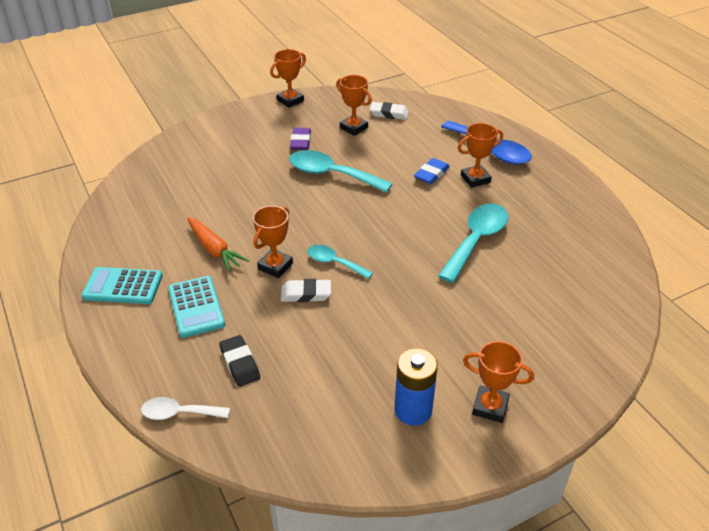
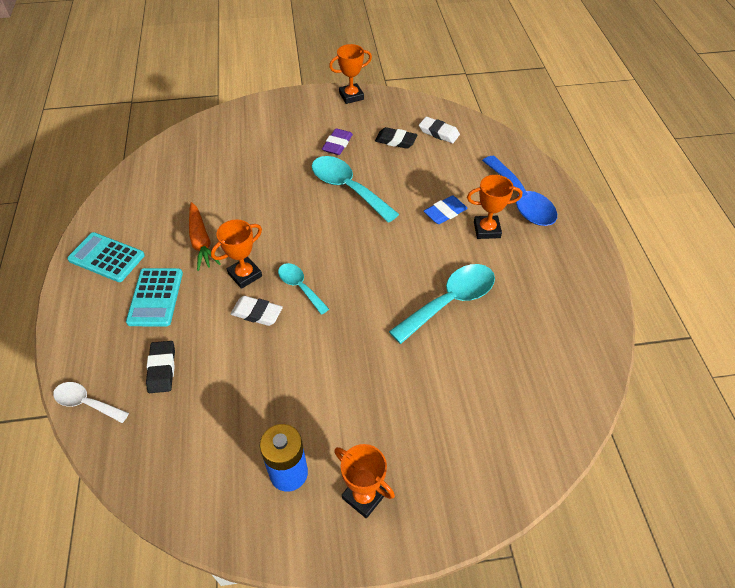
camera: 20 degrees right, 10 degrees up
orange trophy [337,75,372,136] -> black eraser [375,127,418,149]

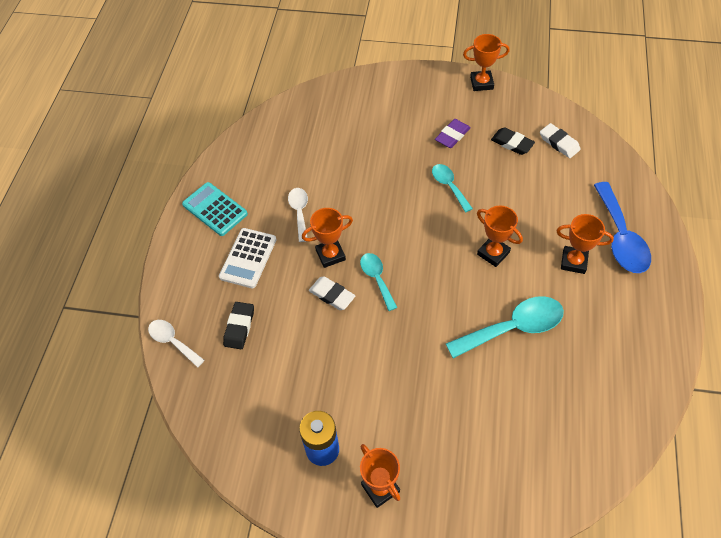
camera: 20 degrees right, 5 degrees up
turquoise calculator [126,268,183,327] -> white calculator [219,228,277,288]
orange carrot [189,202,221,271] -> white spoon [288,188,308,242]
turquoise spoon [312,156,399,223] -> turquoise spoon [432,164,473,212], size x0.58
blue eraser [424,195,468,224] -> none
none -> orange trophy [477,205,523,267]

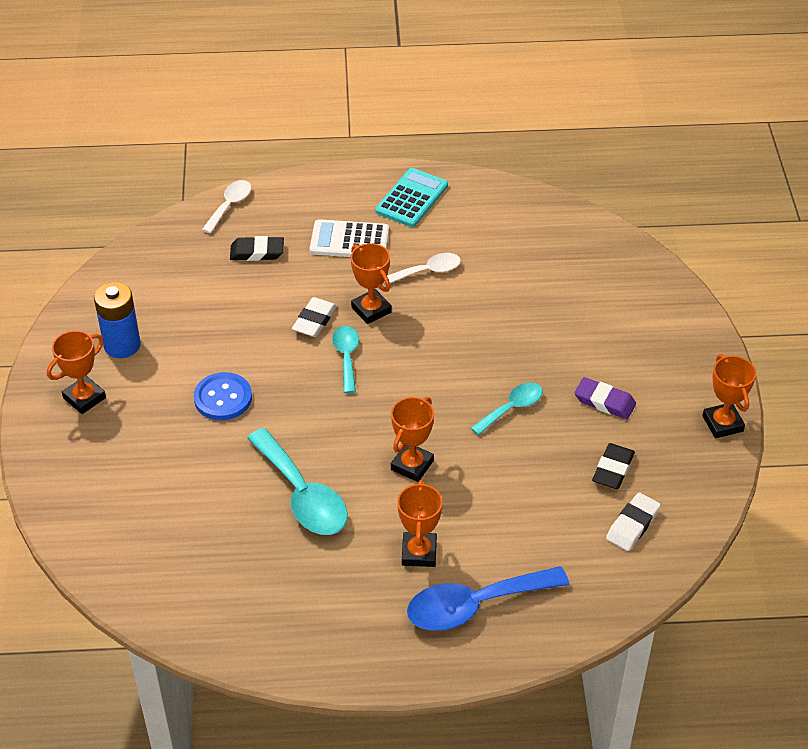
camera: 75 degrees right, 10 degrees down
turquoise spoon [360,253,398,311] -> turquoise spoon turned 60 degrees counterclockwise [332,326,359,393]
none -> blue button [194,372,252,420]

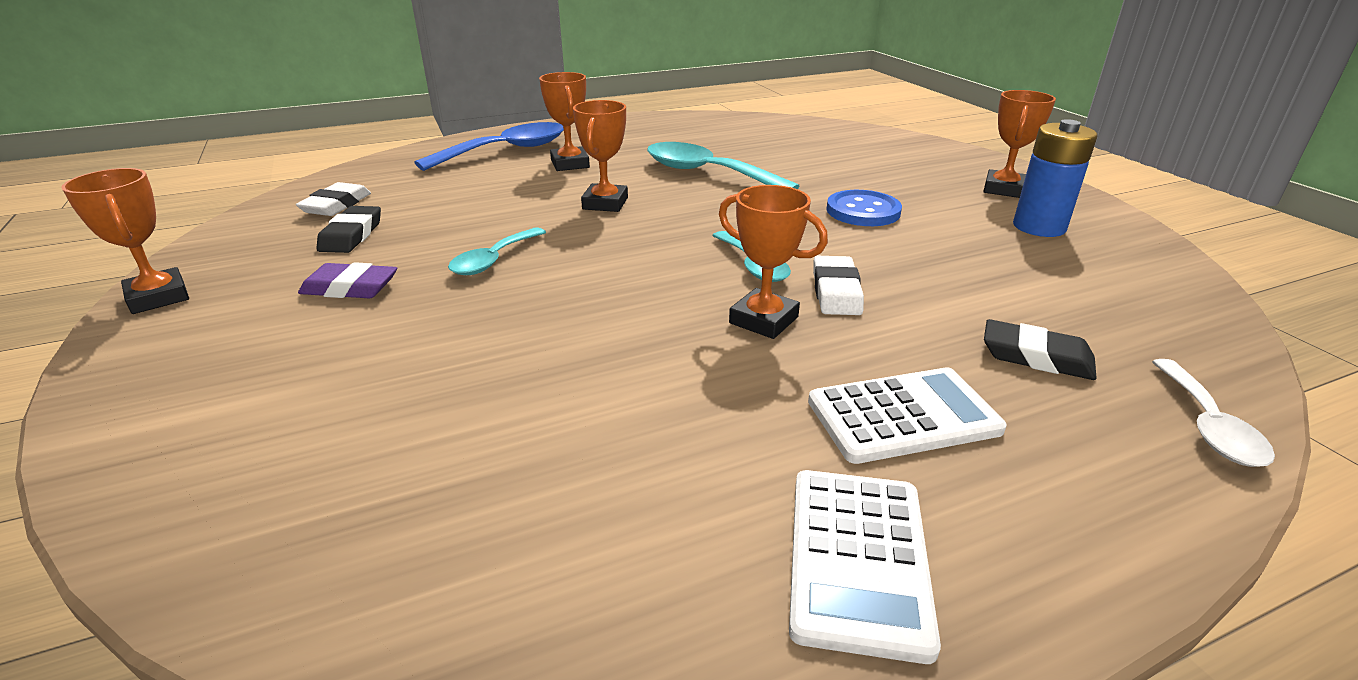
camera: 160 degrees right, 15 degrees down
black eraser [230,236,284,261] -> black eraser turned 45 degrees clockwise [984,319,1097,380]
turquoise calculator [375,168,448,227] -> white calculator [789,470,941,664]
white spoon [384,253,461,284] -> none

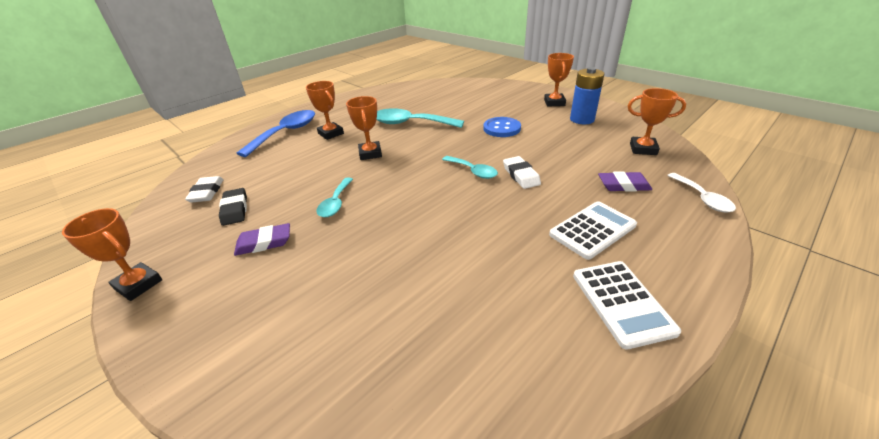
camera: 20 degrees left, 5 degrees up
orange trophy [719,185,828,339] -> orange trophy moved to [628,88,686,155]
black eraser [984,319,1097,380] -> purple eraser [598,171,652,192]

